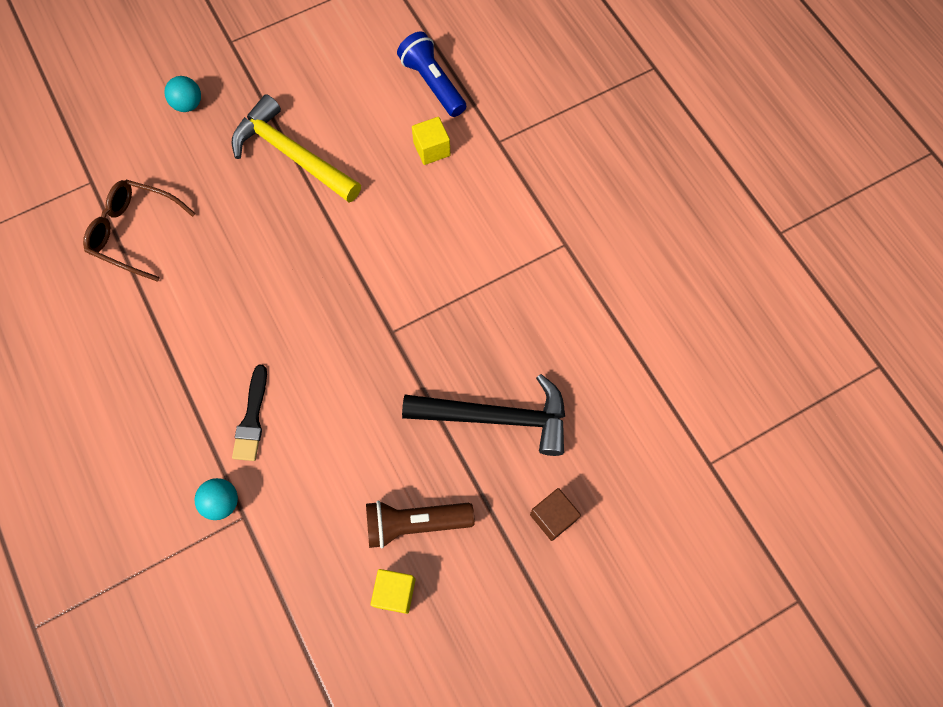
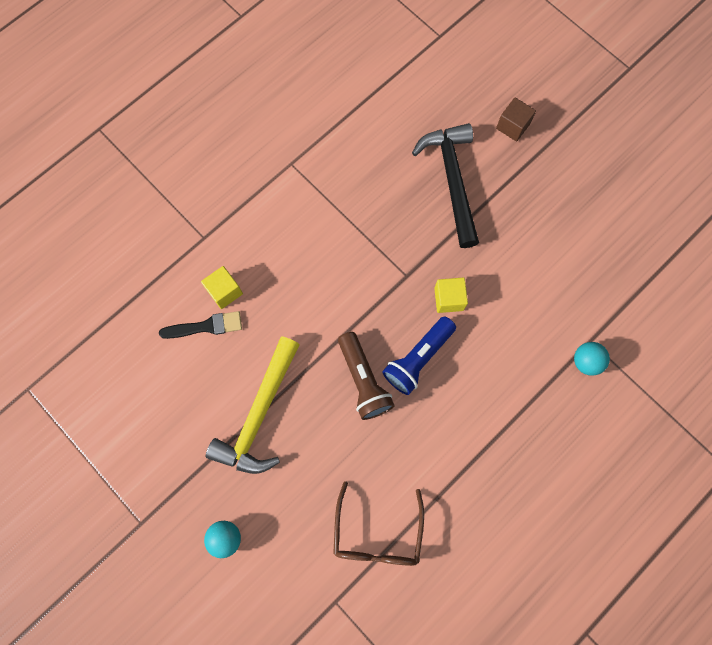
camera: 105 degrees left, 5 degrees up
black brush [232,365,267,461] -> black brush moved to [159,311,242,339]
brown flashlight [366,501,475,548] -> brown flashlight moved to [338,332,395,420]
yellow cube [371,569,416,614] -> yellow cube moved to [434,278,468,313]
blue flashlight [397,31,466,117] -> blue flashlight moved to [382,316,456,395]

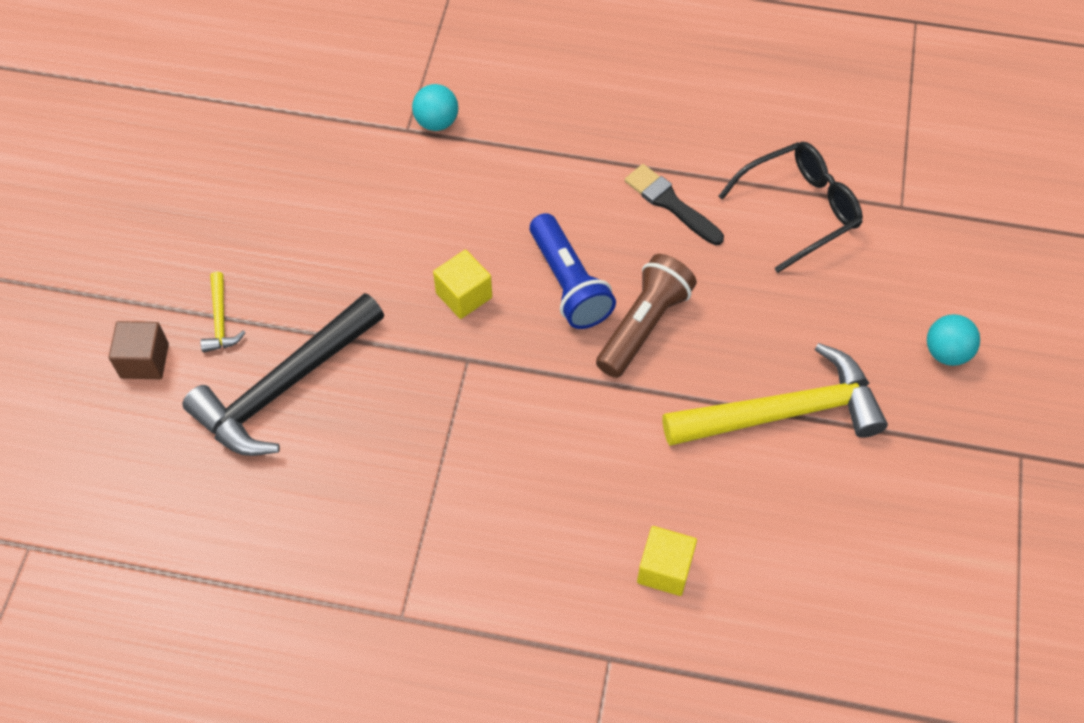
camera: 125 degrees left, 15 degrees down
black brush [159,311,242,339] -> black brush moved to [625,164,724,245]
brown glasses [333,481,424,566] -> black glasses [718,142,863,273]
blue flashlight [382,316,456,395] -> blue flashlight turned 60 degrees clockwise [530,213,616,329]
none -> yellow hammer [200,272,246,352]

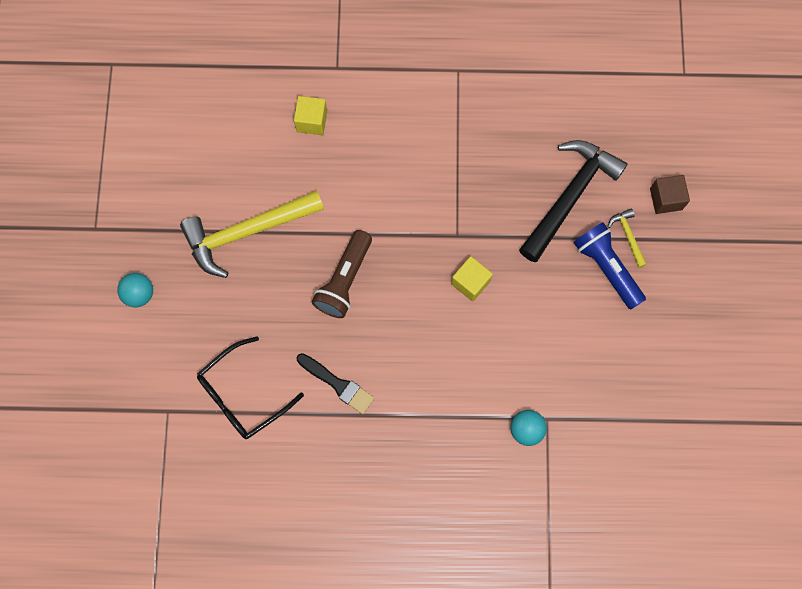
camera: 170 degrees right, 15 degrees up
blue flashlight [530,213,616,329] -> blue flashlight moved to [574,222,646,309]

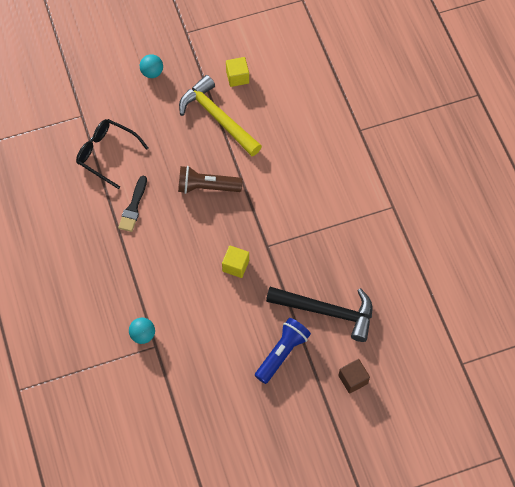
camera: 70 degrees right, 10 degrees down
yellow cube [294,96,327,135] -> yellow cube moved to [226,57,249,87]
yellow hammer [608,209,647,268] -> none

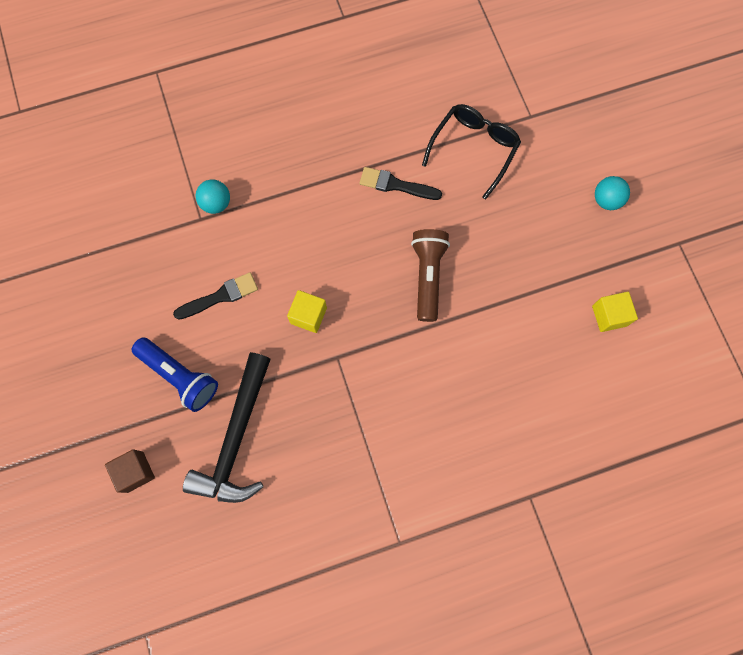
camera: 90 degrees right, 10 degrees up
yellow hammer [179,75,262,156] -> none
none -> black brush [173,272,258,320]

